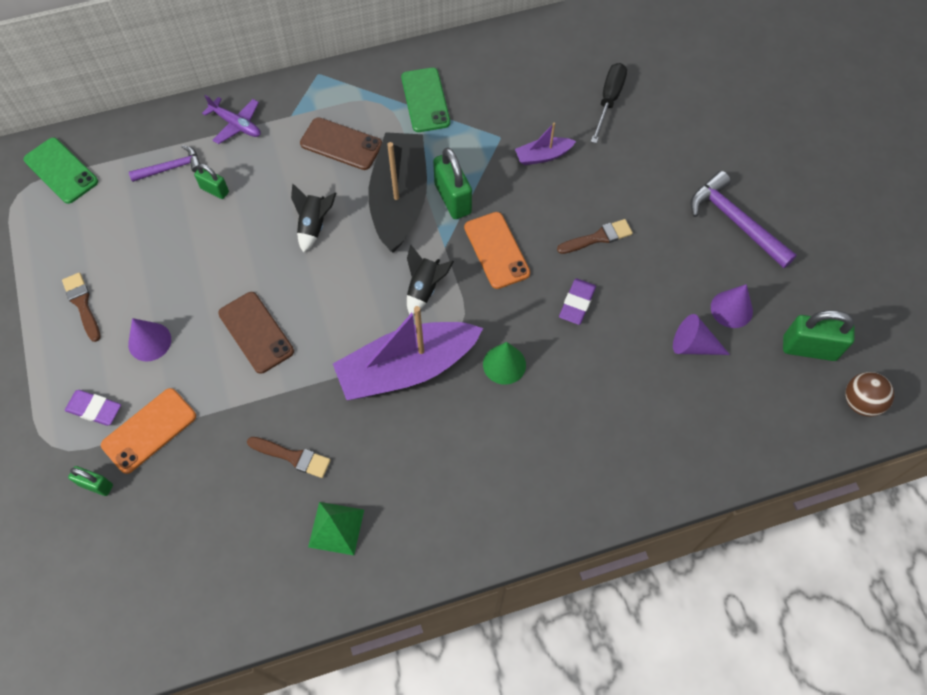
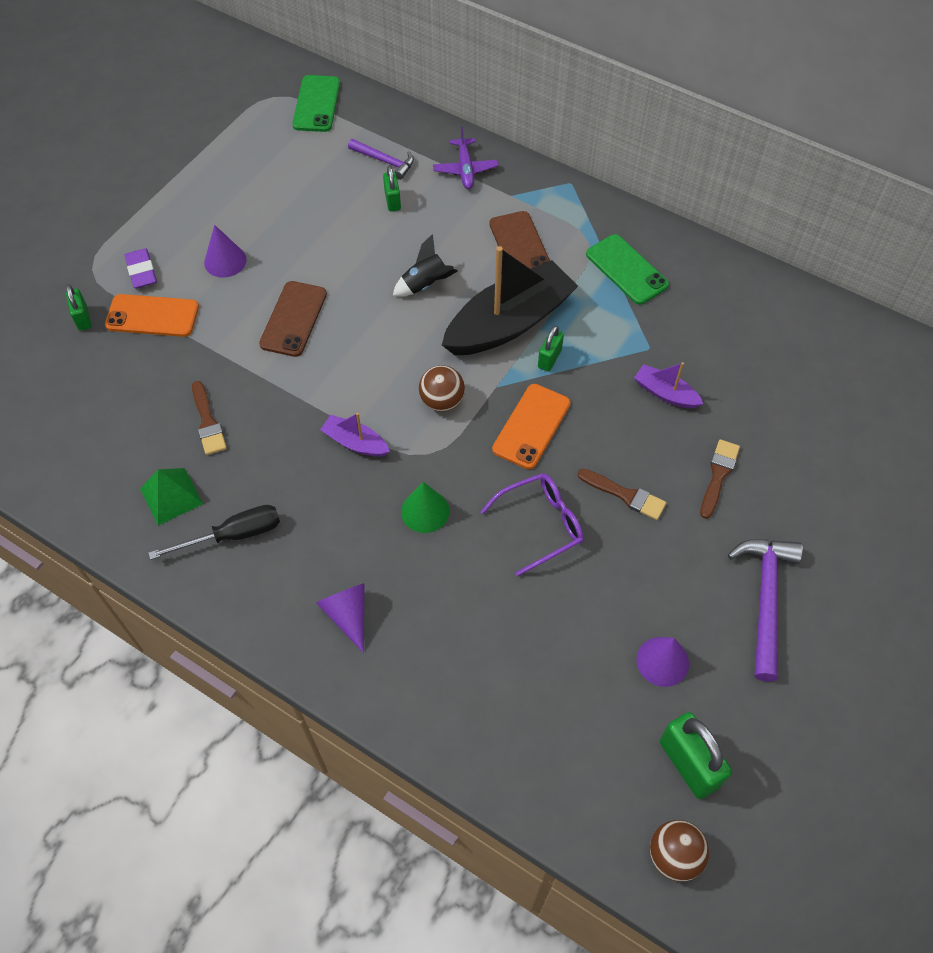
camera: 50 degrees right, 5 degrees down
brown brush [62,273,101,342] -> brown brush moved to [700,439,740,519]
purple boat [333,306,483,400] -> purple boat [320,413,390,457], size x0.46
green phone [401,68,450,132] -> green phone turned 75 degrees counterclockwise [586,234,669,305]
black rocket [407,245,454,315] -> brown ball [419,365,465,412]
green padlock [433,148,472,219] -> green padlock [538,326,564,372], size x0.58
purple eraser [559,278,596,325] -> purple glasses [480,473,584,576]
black screwdriver [591,63,627,144] -> black screwdriver moved to [149,505,280,560]
purple cone [673,314,730,355] -> purple cone moved to [316,583,364,653]

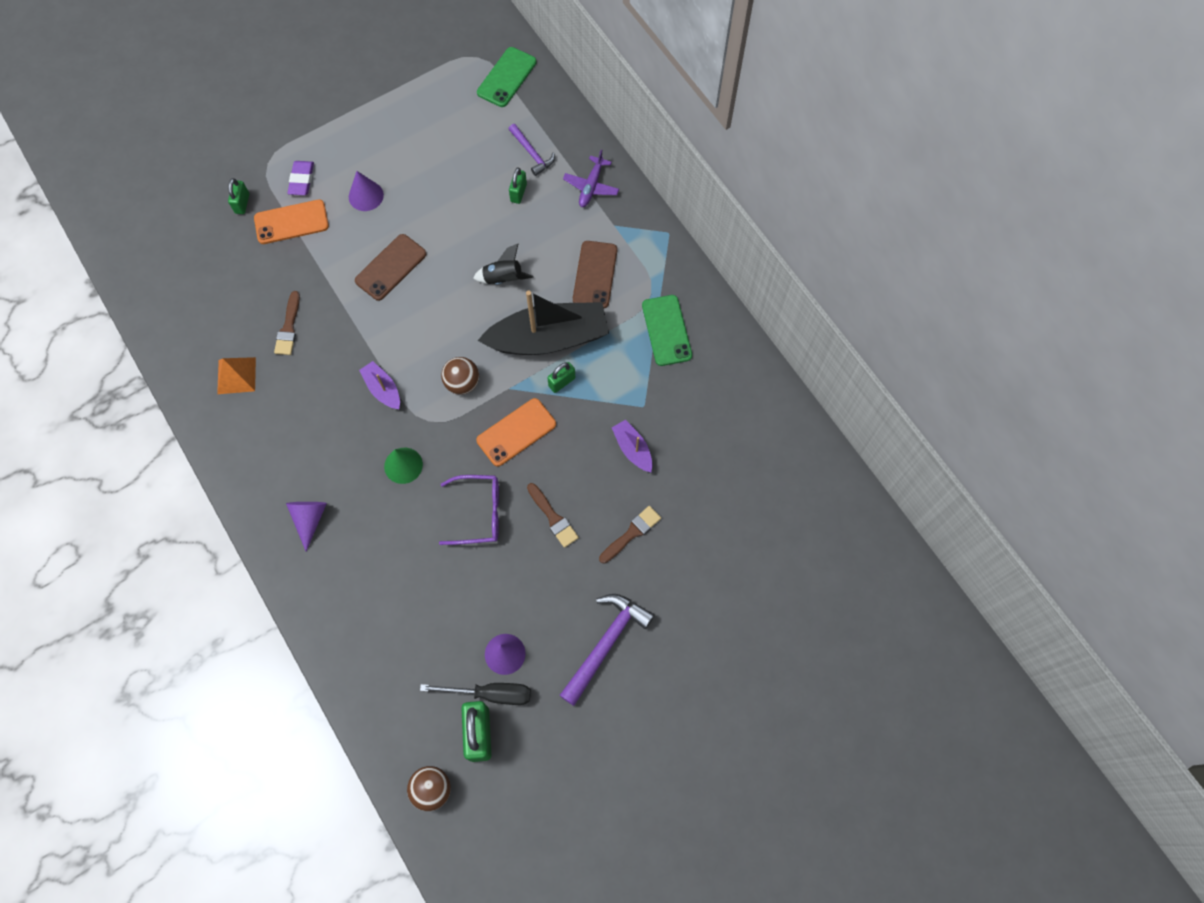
camera: 25 degrees right, 10 degrees up
orange phone [105,294,199,337] -> orange phone turned 45 degrees counterclockwise [254,199,329,244]
green pyramid [140,468,203,525] -> orange pyramid [217,357,256,394]
black screwdriver [149,505,280,560] -> black screwdriver moved to [420,683,531,705]

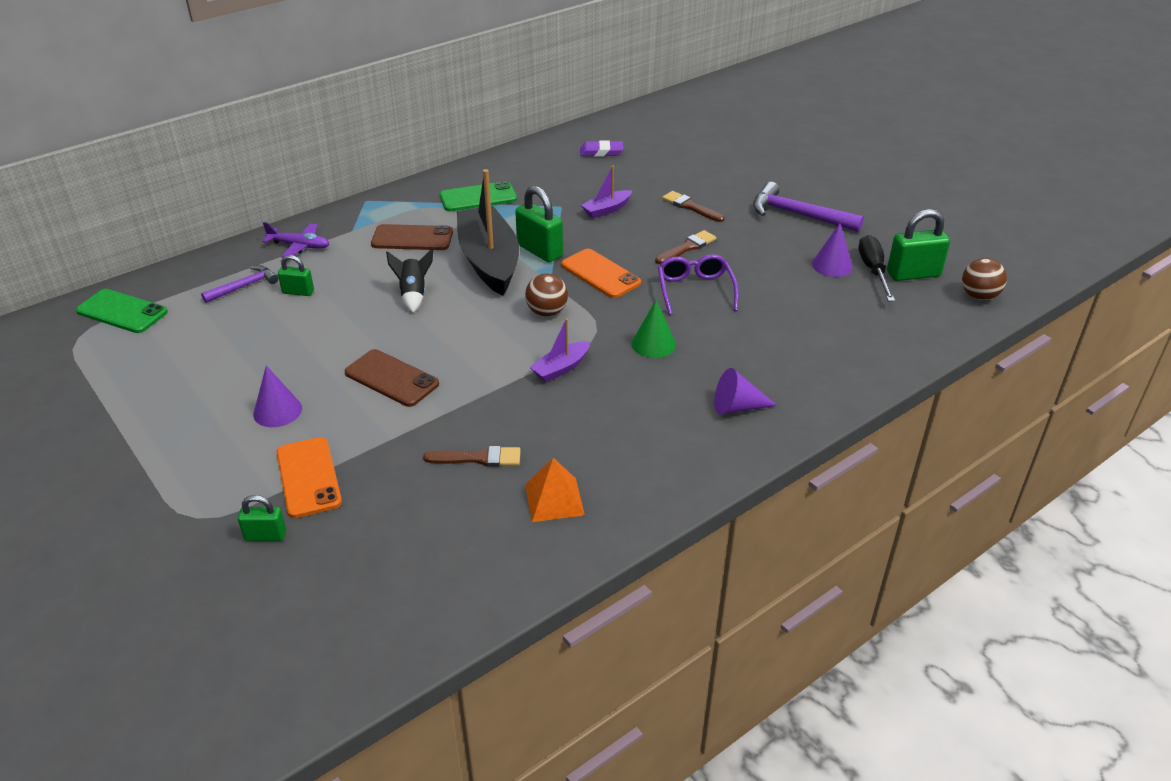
camera: 95 degrees left, 30 degrees down
purple eraser [287,161,314,195] -> purple eraser moved to [580,140,623,157]
green padlock [547,362,575,393] -> green padlock [515,186,563,262], size x1.73

